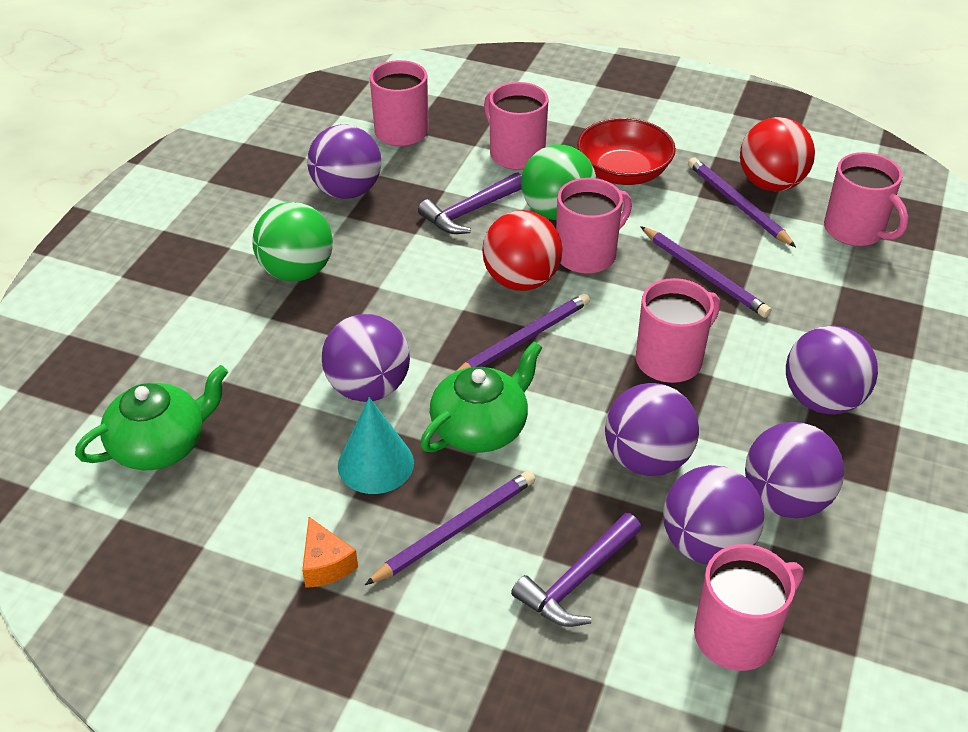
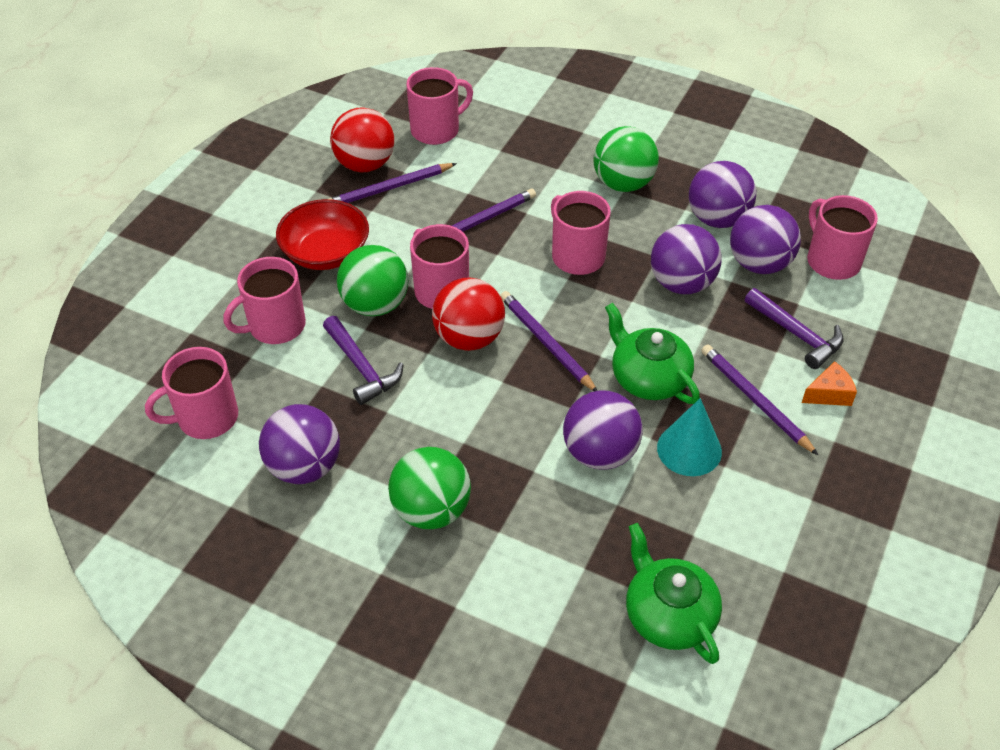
camera: 85 degrees left, 5 degrees up
orange cheese [302,517,358,588] -> orange cheese moved to [802,361,857,406]
purple ball [786,326,878,414] -> green ball [593,126,659,192]

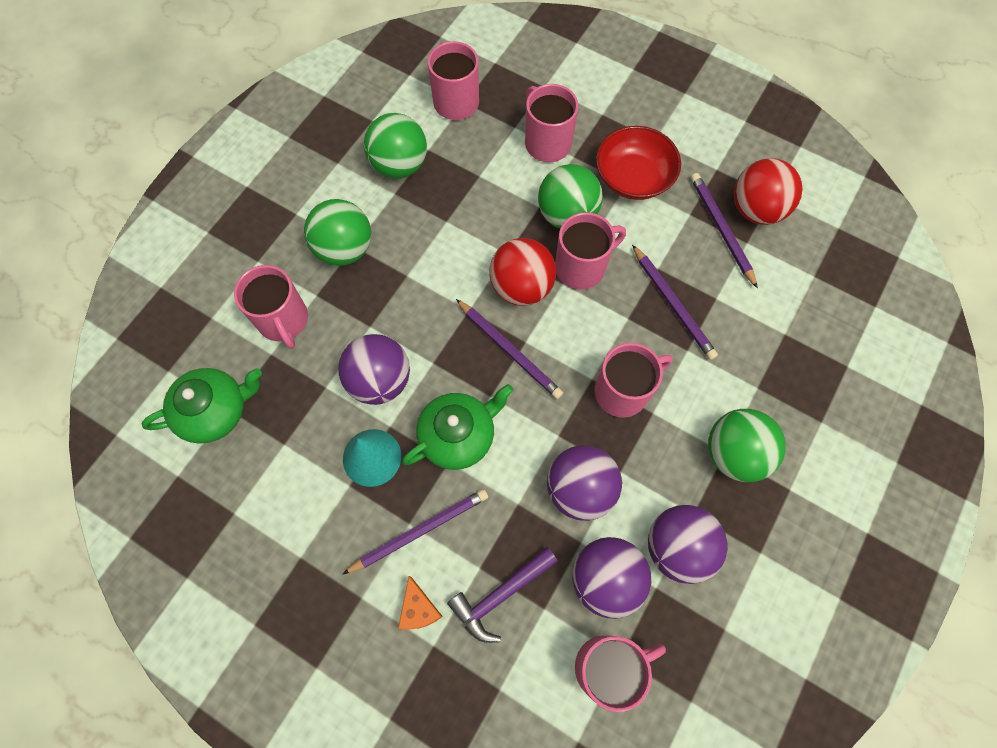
camera: 95 degrees right, 20 degrees up
purple ball [259,404,340,484] -> green ball [364,113,427,178]
purple hammer [323,316,404,405] -> none
pink mug [406,67,473,145] -> pink mug moved to [234,265,308,349]
purple pencil [500,291,597,391] -> purple pencil turned 75 degrees clockwise [456,299,563,399]

